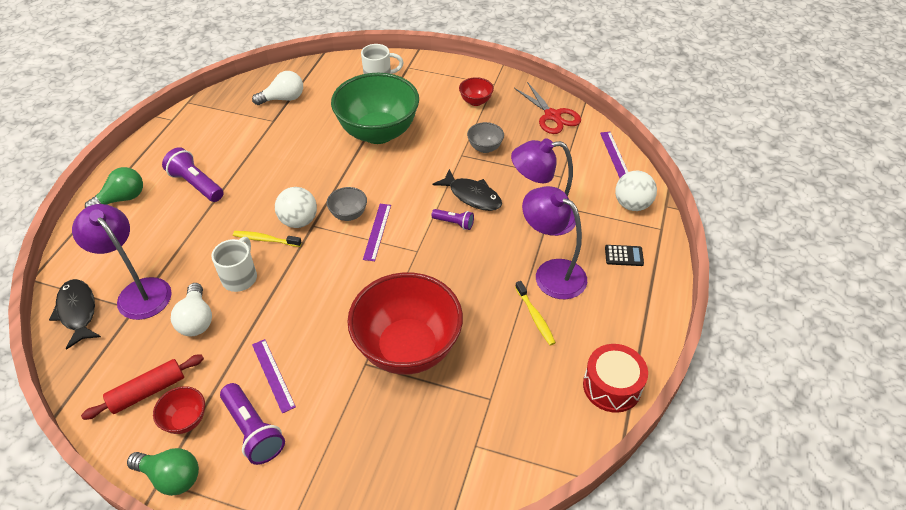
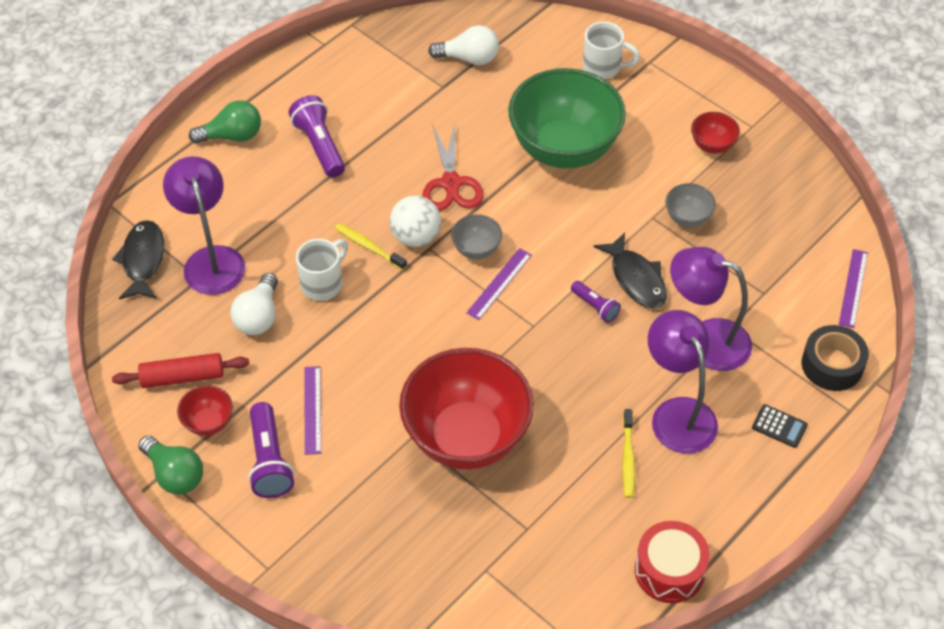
camera: 25 degrees right, 5 degrees up
red scissors [514,82,581,134] -> red scissors moved to [422,122,484,211]
white ball [615,171,657,211] -> black tape [801,325,869,391]

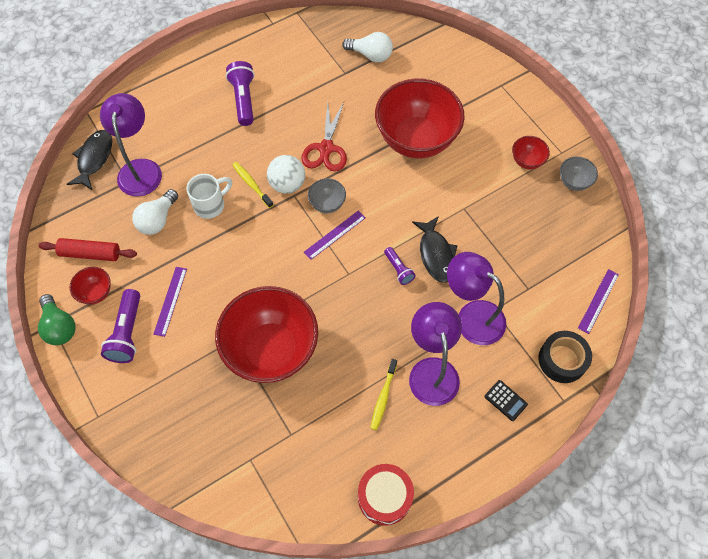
camera: 15 degrees right, 10 degrees up
green light bulb [189,100,261,144] -> none
green bowl [508,68,626,168] -> red bowl [375,79,465,158]
white mug [583,22,640,79] -> none
grey bowl [666,183,716,227] -> grey bowl moved to [560,156,598,191]

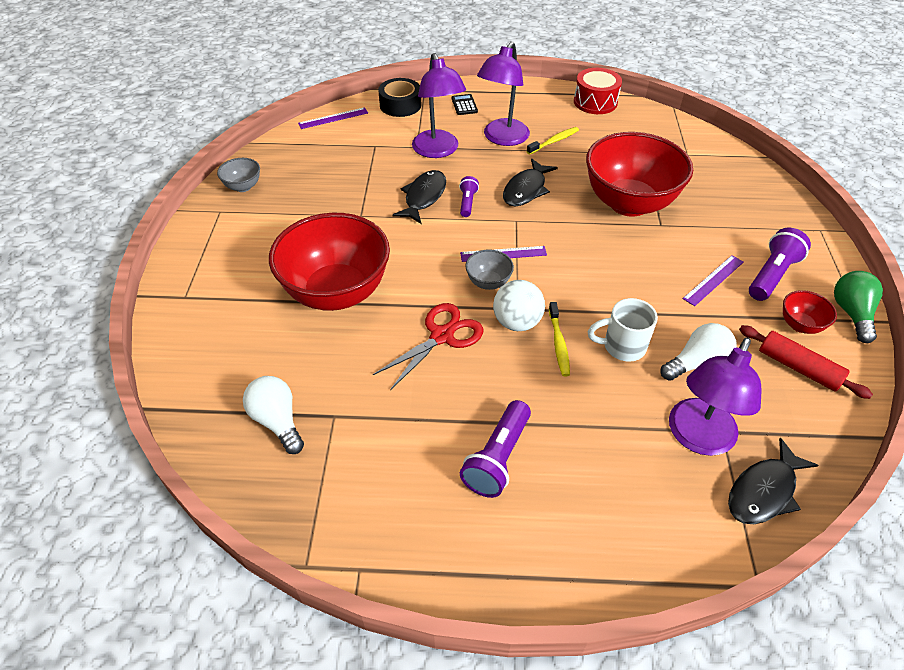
camera: 145 degrees left, 15 degrees down
red bowl [512,136,550,169] -> none
none -> black fish [503,158,558,206]

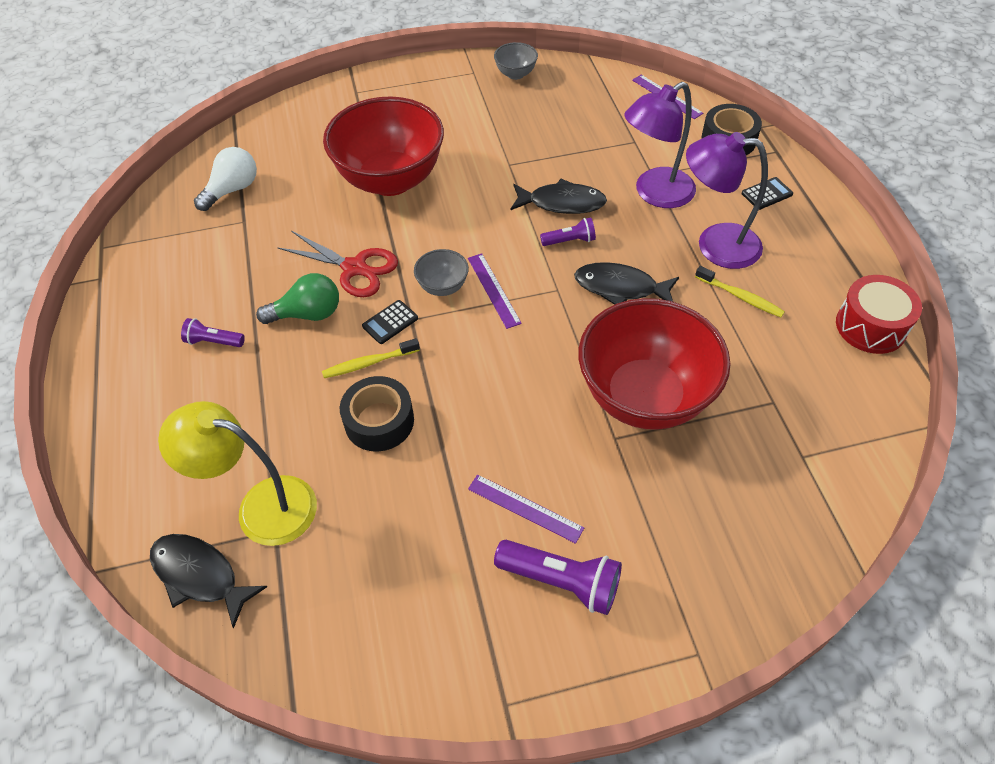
camera: 75 degrees right, 5 degrees up
purple flashlight [460,400,531,498] -> purple flashlight [181,318,245,347], size x0.58
white ball [493,280,545,331] -> black calculator [362,300,418,344]
white mug [588,298,658,362] -> black tape [340,376,414,452]
white light bulb [661,323,737,381] -> none
purple lamp [669,337,761,456] -> yellow lamp [158,401,317,546]
red rolling pin [739,325,873,399] -> none
red bowl [783,290,837,334] -> none
green light bulb [834,271,883,343] -> green light bulb moved to [256,273,339,324]

